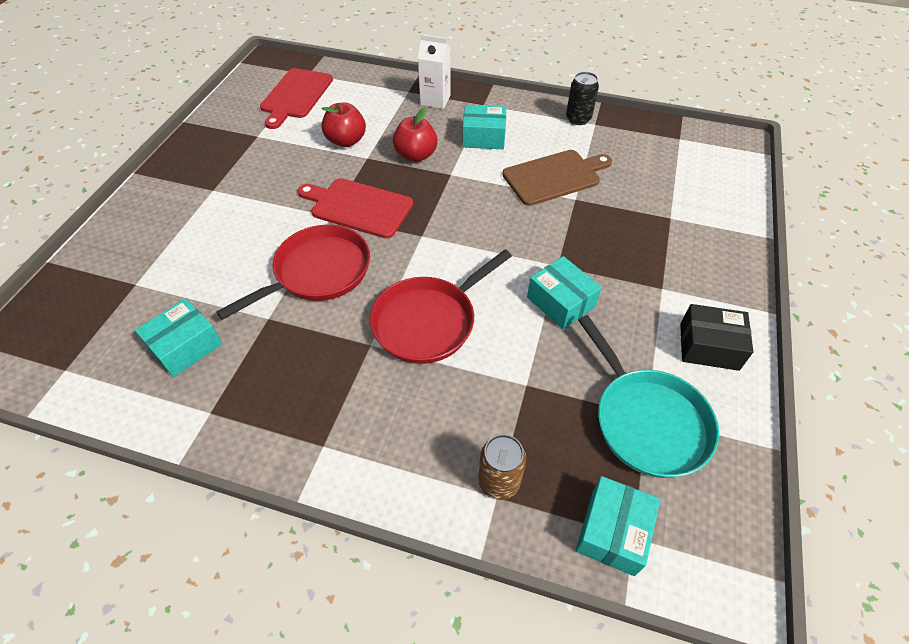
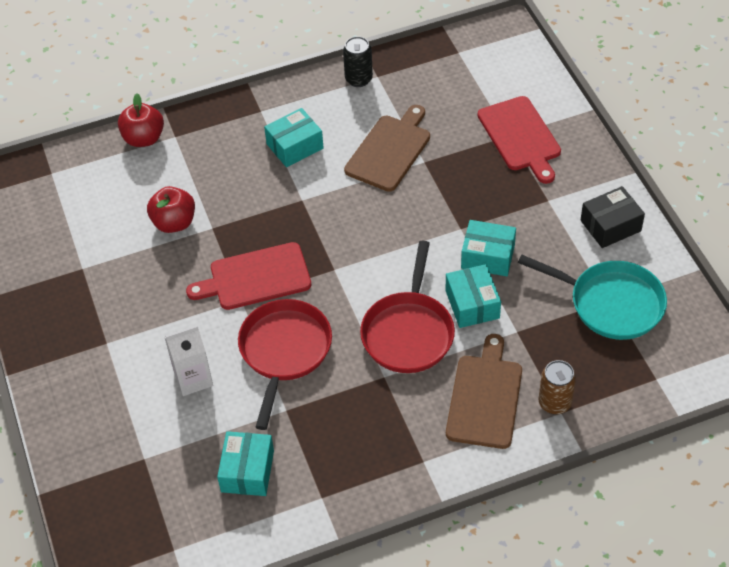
camera: 35 degrees left, 0 degrees up
red cutting board [260,68,333,129] -> red cutting board moved to [478,96,561,184]
red apple [393,108,438,162] -> red apple moved to [118,93,164,147]
white carton [418,34,451,109] -> white carton moved to [164,325,213,396]
turquoise box [576,476,660,576] -> turquoise box moved to [446,264,501,328]
none -> brown cutting board [446,334,522,449]

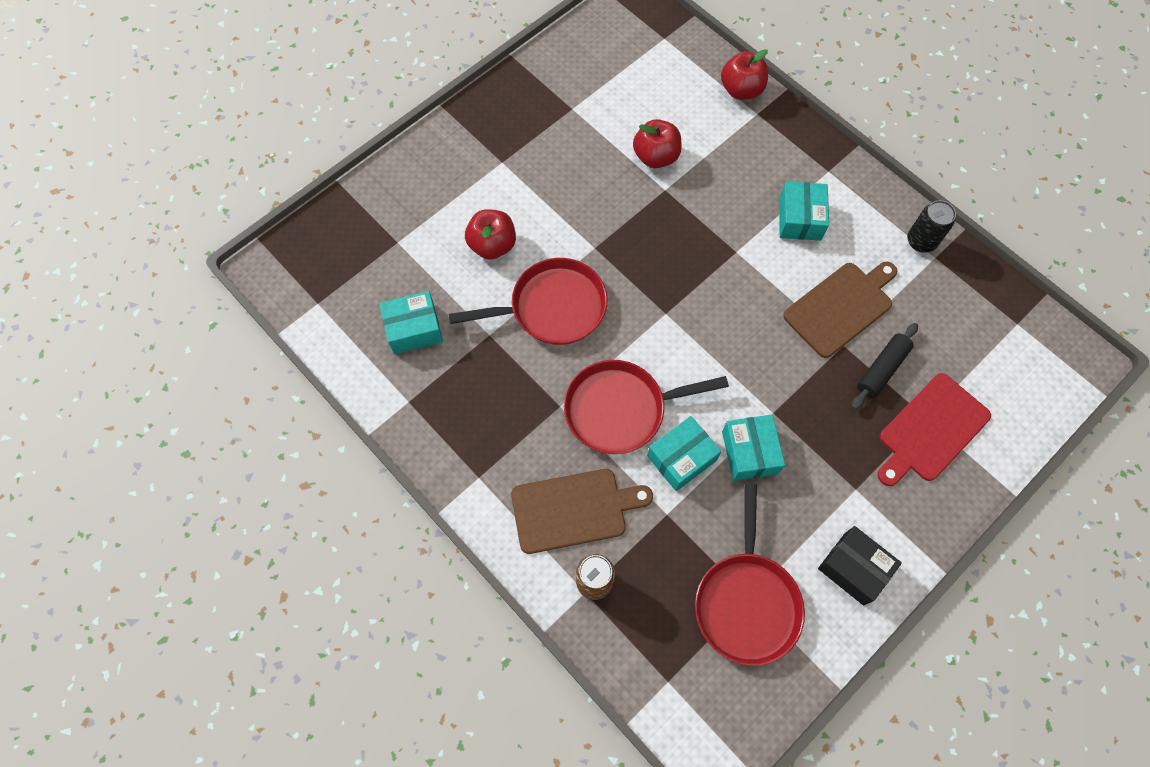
camera: 65 degrees right, 15 degrees up
white carton [164,325,213,396] -> red apple [465,209,516,260]
red cutting board [186,242,312,310] -> none
turquoise box [264,108,324,167] -> turquoise box turned 60 degrees clockwise [779,181,829,241]
brown cutting board [344,105,430,192] -> brown cutting board turned 45 degrees counterclockwise [783,262,897,358]
turquoise pan [518,255,667,340] -> red pan [695,483,805,666]
none -> black rolling pin [852,323,918,410]

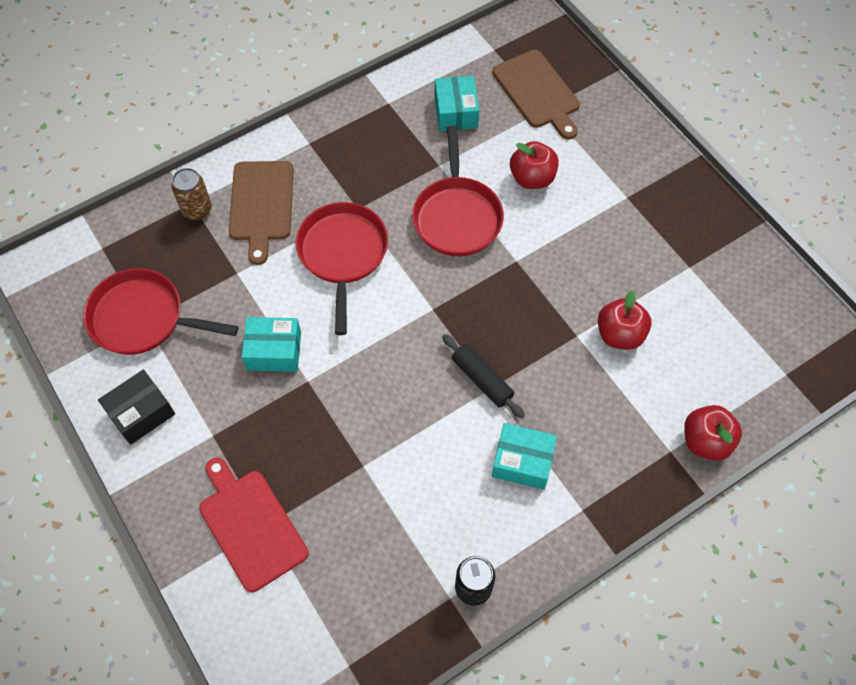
camera: 100 degrees right, 5 degrees down
turquoise box [647,416,721,491] -> none
brown cutting board [783,262,897,358] -> brown cutting board moved to [492,50,580,140]
black rolling pin [852,323,918,410] -> black rolling pin moved to [442,334,525,419]

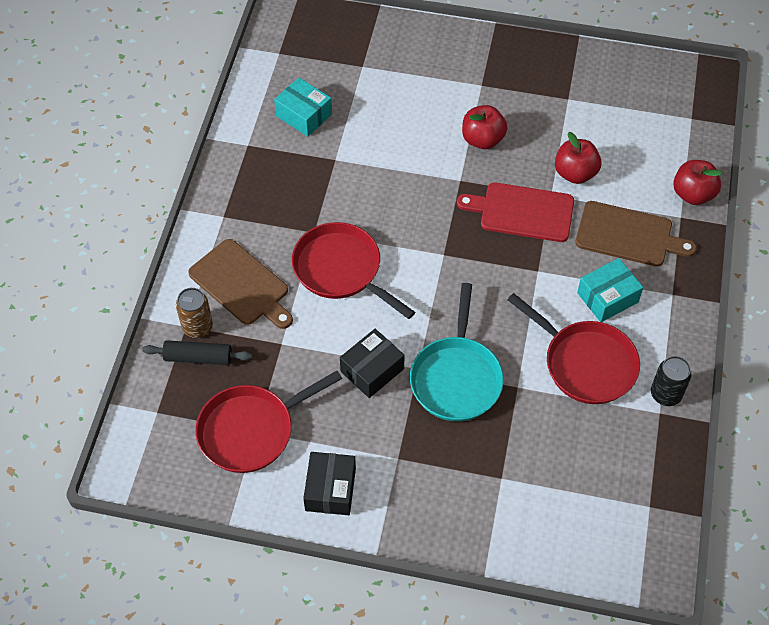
camera: 45 degrees left, 5 degrees down
red cutting board [199,458,309,592] -> red cutting board moved to [457,182,574,242]
turquoise box [242,317,301,372] -> black box [340,329,405,398]
red pan [412,126,504,256] -> red pan moved to [507,293,640,404]
black rolling pin [442,334,525,419] -> black rolling pin moved to [142,340,252,365]
brown cutting board [492,50,580,140] -> brown cutting board moved to [575,201,697,267]
red apple [510,141,559,189] -> red apple moved to [462,105,507,149]
none -> turquoise pan [410,283,504,421]

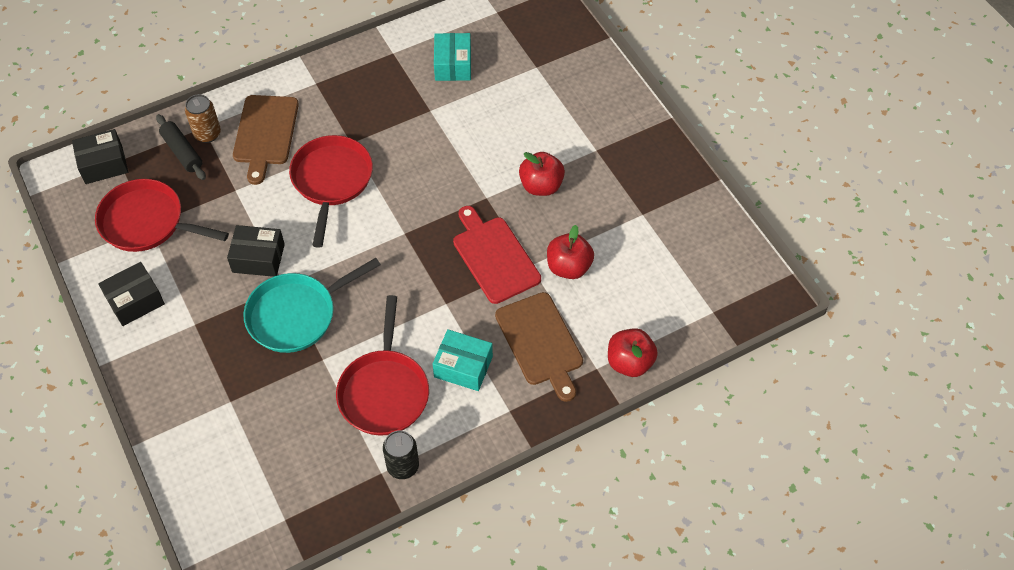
camera: 50 degrees right, 0 degrees up
none -> black box [72,129,128,184]

